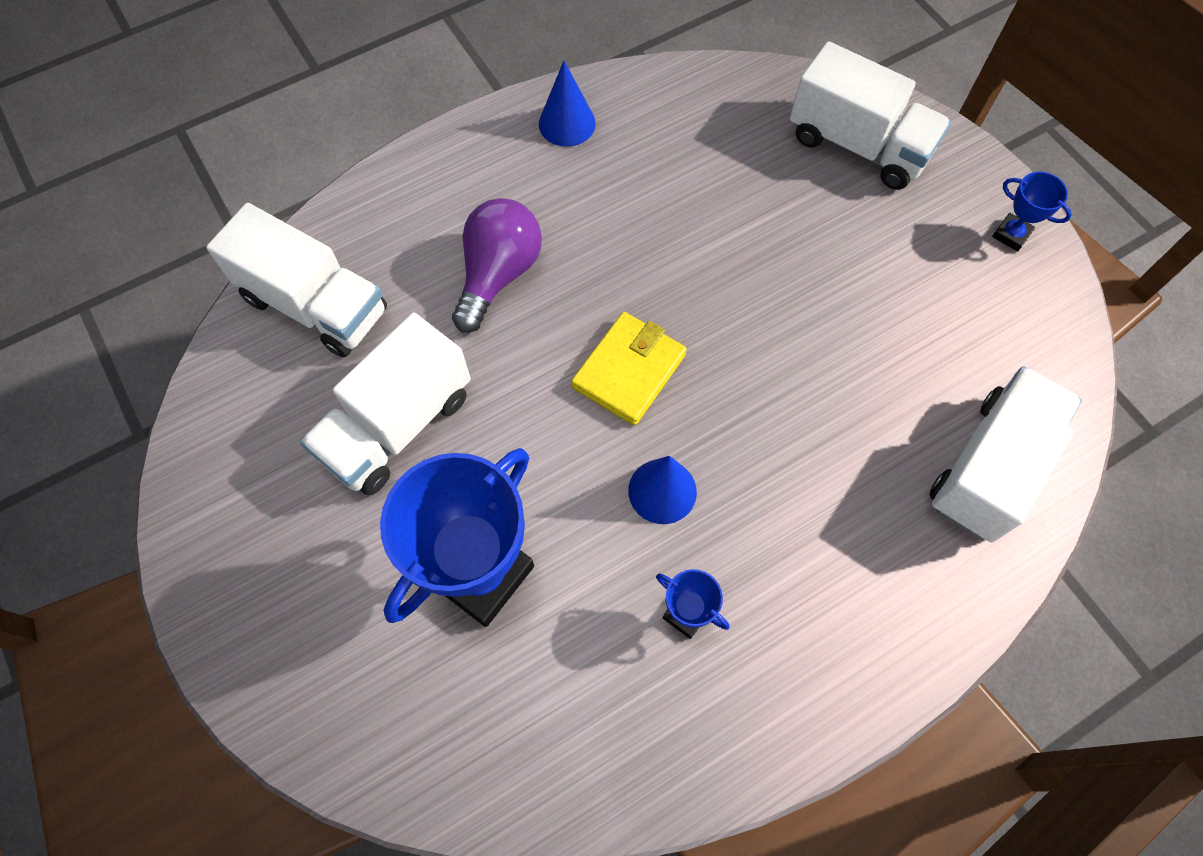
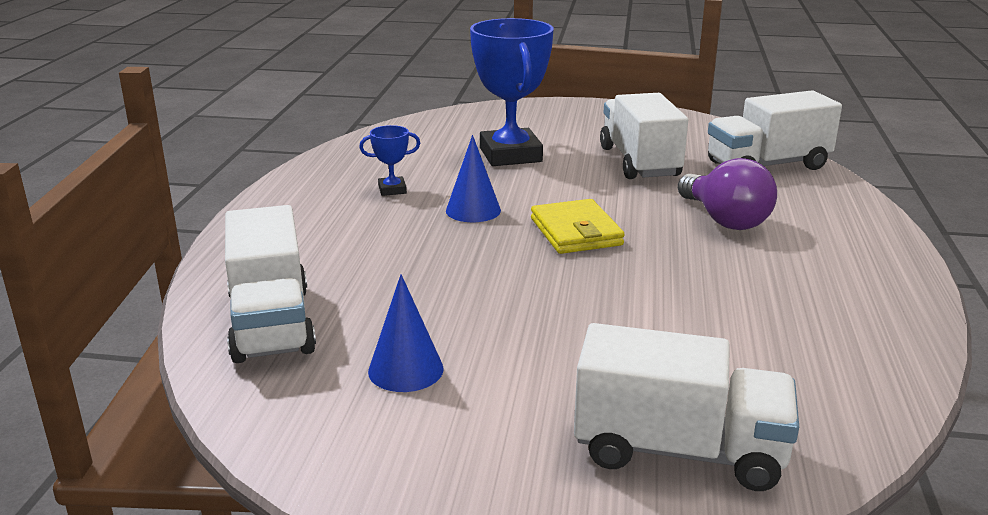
camera: 130 degrees right, 40 degrees down
blue cone [539,61,596,147] -> blue cone moved to [368,274,444,392]
white truck [789,41,951,190] -> white truck turned 150 degrees counterclockwise [574,323,799,491]
blue trophy [992,171,1072,252] -> none

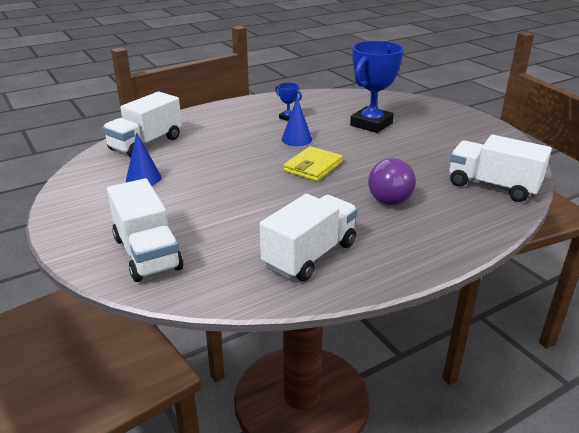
camera: 50 degrees right, 5 degrees up
white truck [600,93,688,179] -> white truck moved to [260,194,358,281]

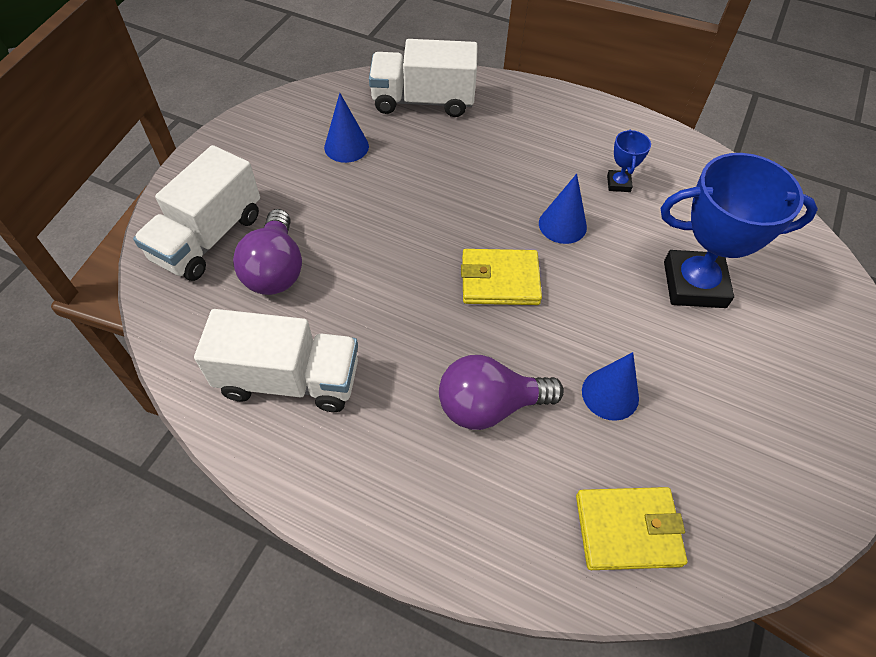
camera: 55 degrees right, 25 degrees up
white truck [449,135,552,202] -> yellow wallet [576,487,687,570]
none -> purple light bulb [233,209,302,295]
none -> blue cone [582,352,639,421]

